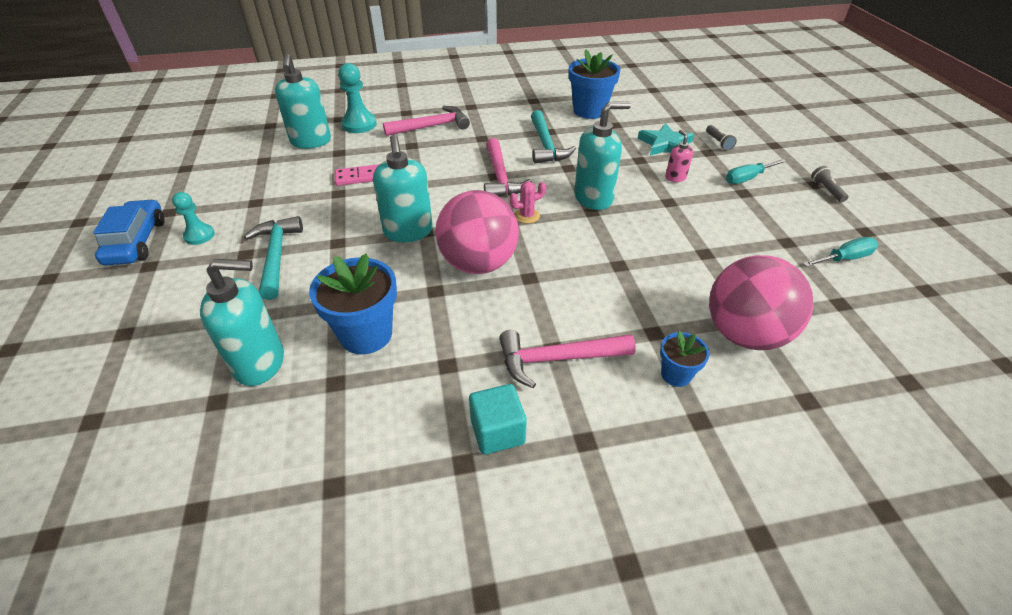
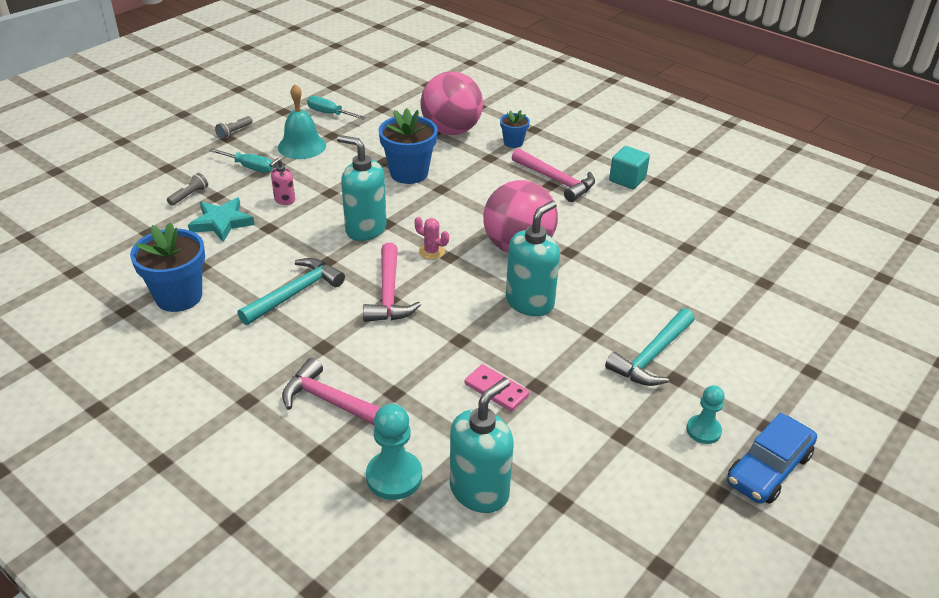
camera: 130 degrees left, 5 degrees down
turquoise soap dispenser [200,259,284,386] -> none
blue flower pot [309,254,397,355] -> blue flower pot moved to [379,108,438,184]
pink hammer [484,138,532,196] -> pink hammer turned 135 degrees clockwise [363,243,421,322]
none -> turquoise bell [278,84,326,159]

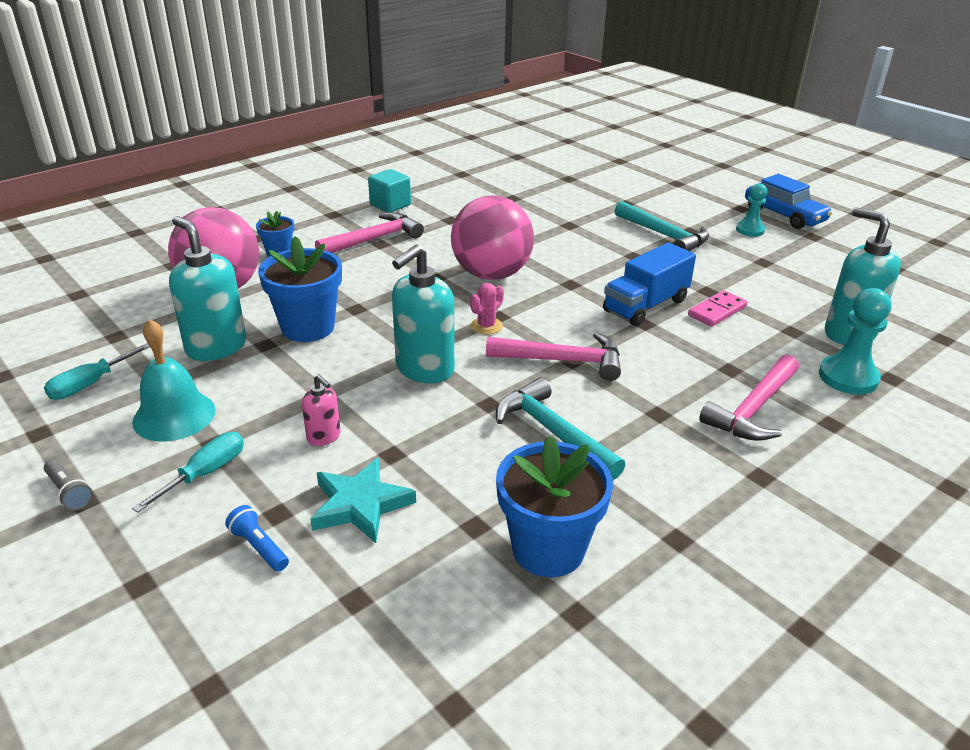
camera: 80 degrees left, 5 degrees down
grey flashlight [167,173,208,206] -> blue flashlight [225,505,289,572]
turquoise soap dispenser [506,200,560,316] -> turquoise soap dispenser moved to [169,216,246,361]
none -> blue truck [603,242,696,326]

